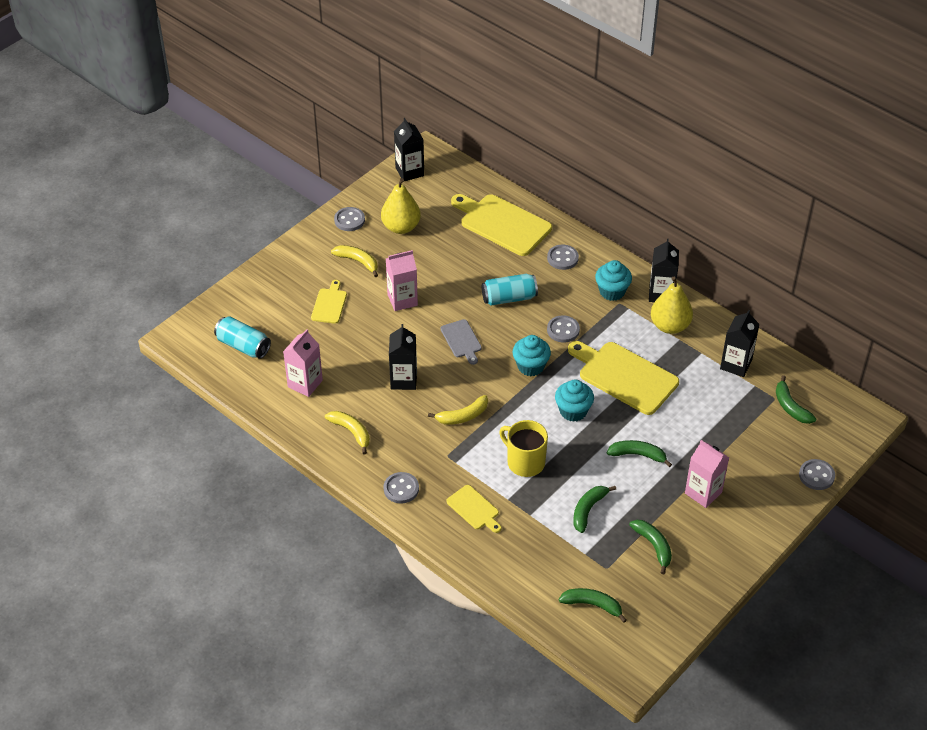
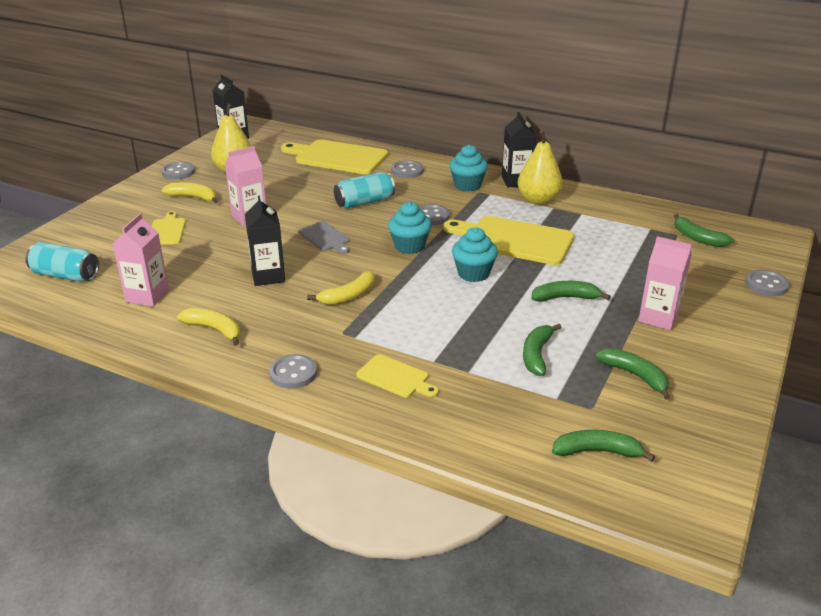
camera: 15 degrees left, 15 degrees down
yellow mug [499,420,548,477] -> none
black carton [720,310,760,377] -> none

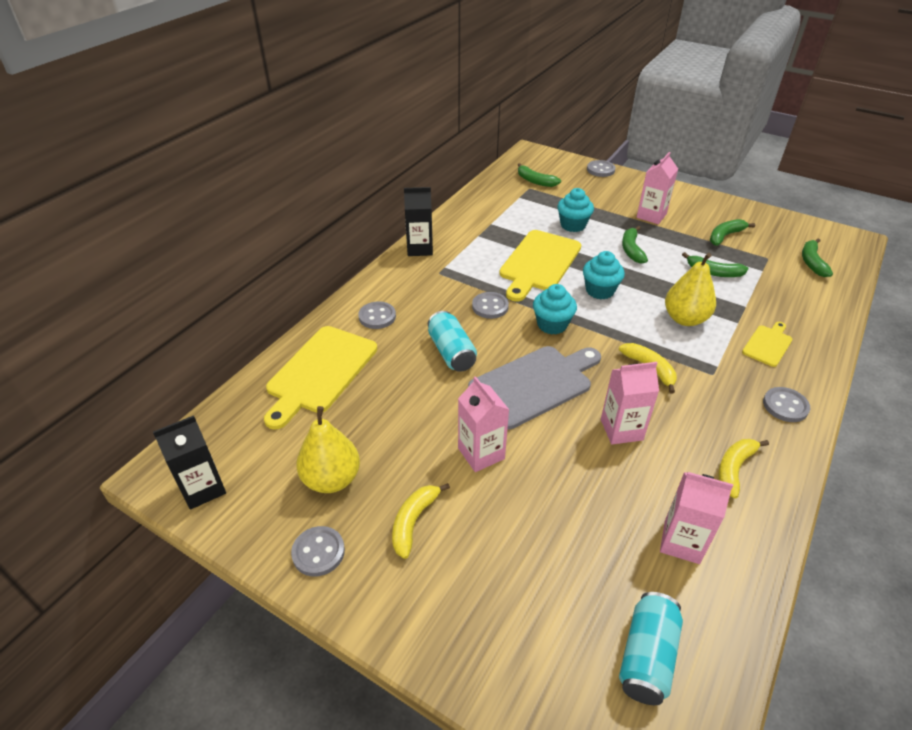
camera: 85 degrees left, 10 degrees up
yellow cutting board [152,211,186,245] -> none
black carton [245,196,285,286] -> pink carton [601,362,659,445]
grey cutting board [298,221,350,254] -> grey cutting board [468,346,601,430], size x1.95
turquoise cupcake [449,144,488,192] -> turquoise cupcake moved to [557,188,594,232]
yellow pear [518,130,563,205] -> yellow pear moved to [665,253,716,326]
green banana [674,214,734,247] -> green banana turned 75 degrees clockwise [518,163,561,187]

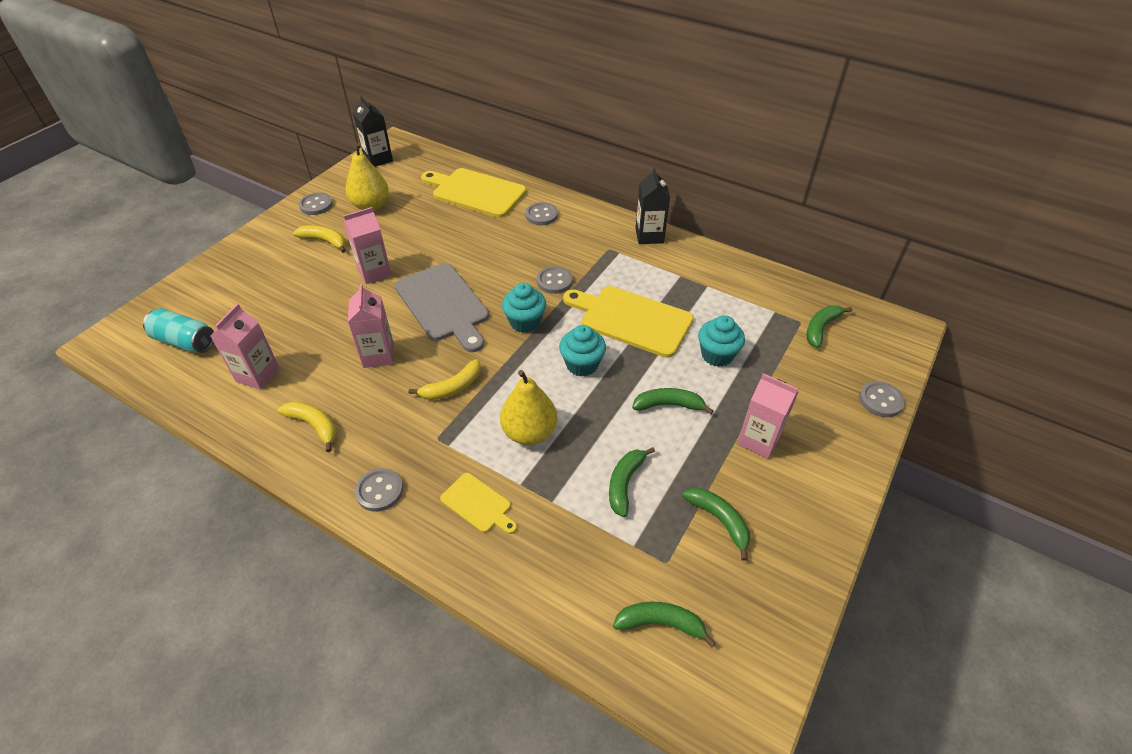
camera: 90 degrees right, 5 degrees up
turquoise can [428,311,477,372] -> none

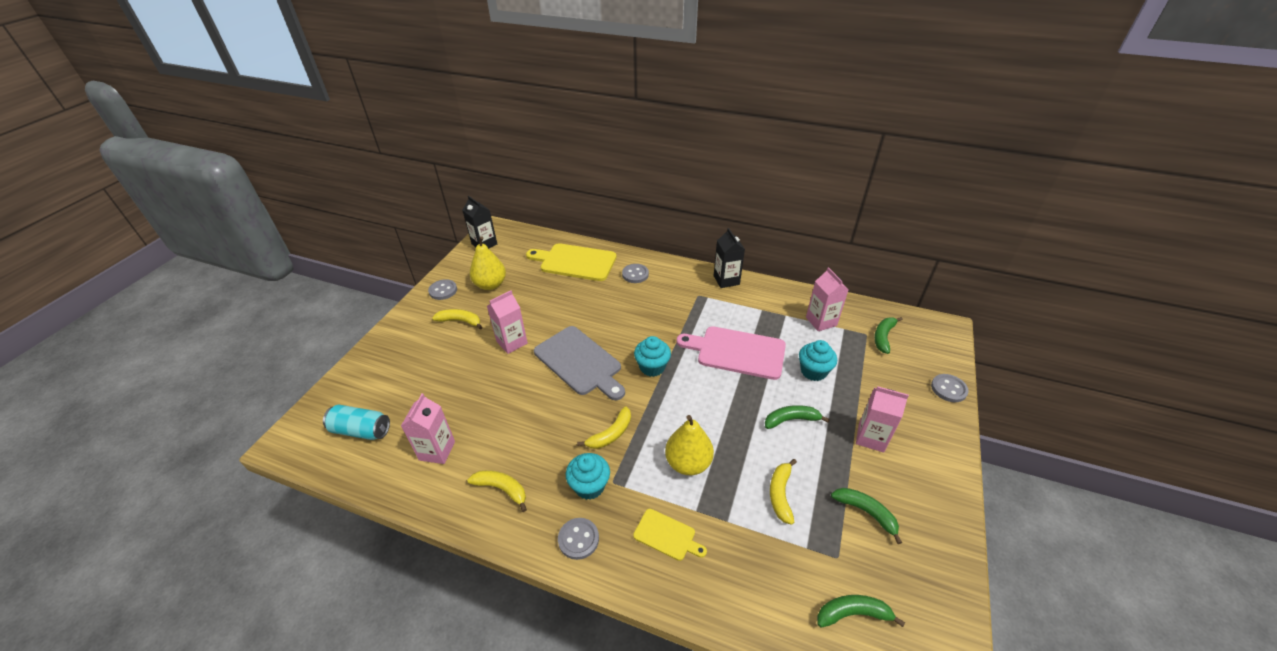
camera: 10 degrees left, 5 degrees down
pink carton [348,284,394,368] -> pink carton moved to [806,267,848,331]
grey button [537,266,573,294] -> none
turquoise cupcake [559,325,606,377] -> turquoise cupcake moved to [566,453,610,500]
yellow cutting board [563,286,694,358] -> pink cutting board [677,326,786,380]
green banana [609,447,655,517] -> yellow banana [770,459,797,525]

